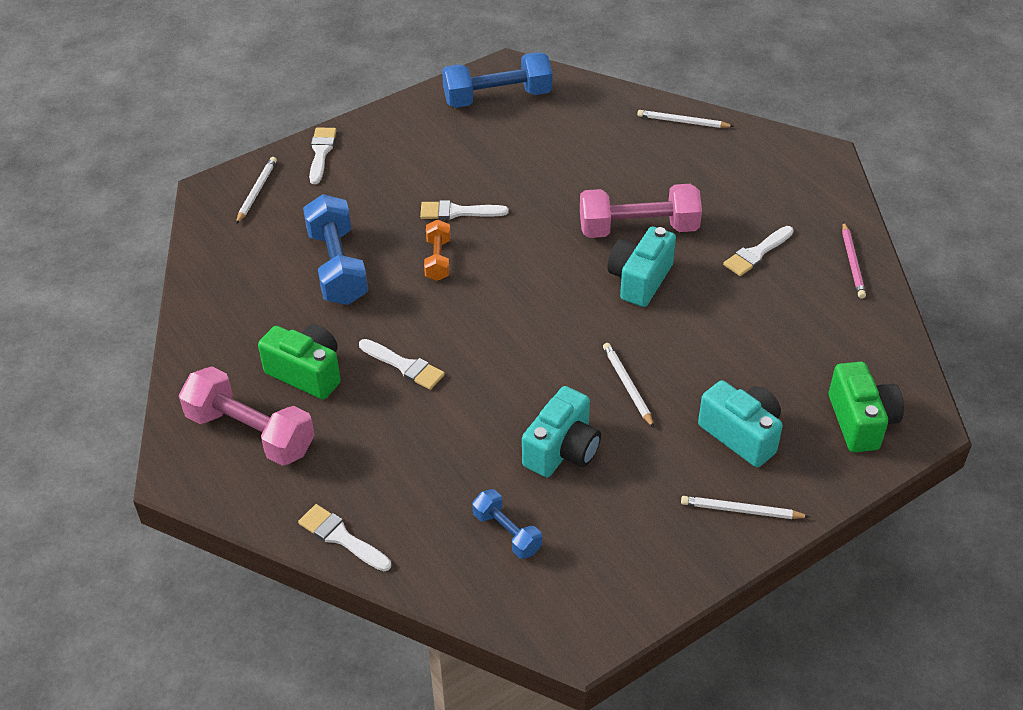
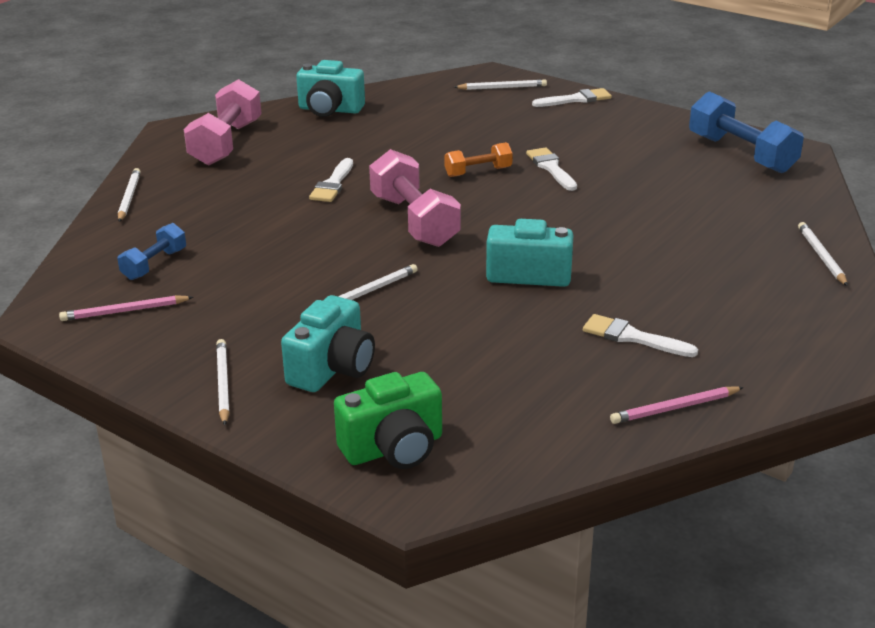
camera: 70 degrees right, 15 degrees down
green camera [258,324,341,399] -> none
white brush [298,504,391,571] -> white pencil [118,168,141,222]
blue dumbbell [303,194,368,305] -> none
turquoise camera [522,386,601,477] -> turquoise camera moved to [296,60,365,117]
pink dumbbell [580,184,702,238] -> pink dumbbell moved to [369,149,461,247]
none -> pink pencil [59,295,193,321]

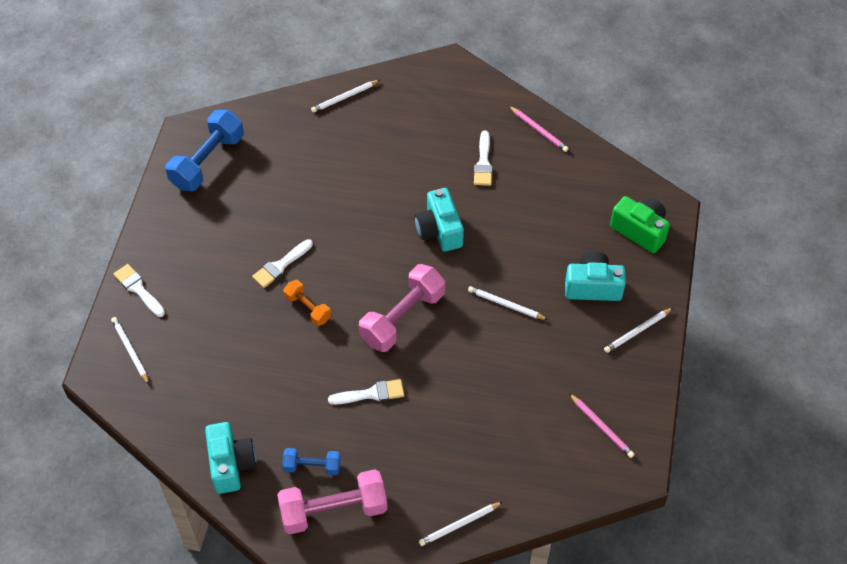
camera: 115 degrees left, 25 degrees up
blue dumbbell [117,223,186,280] -> blue dumbbell moved to [282,448,341,475]

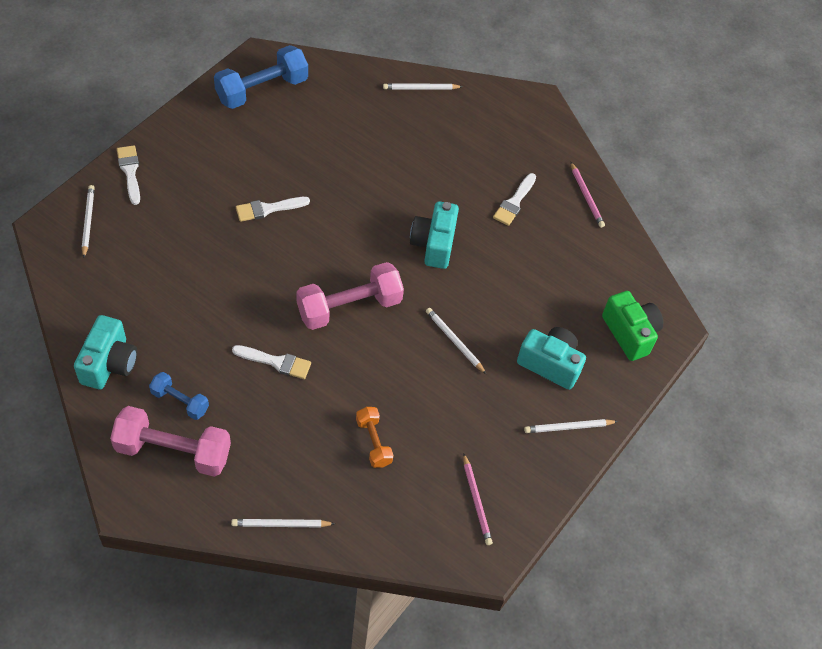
camera: 20 degrees right, 0 degrees up
orange dumbbell [283,280,331,326] -> orange dumbbell moved to [356,407,394,468]

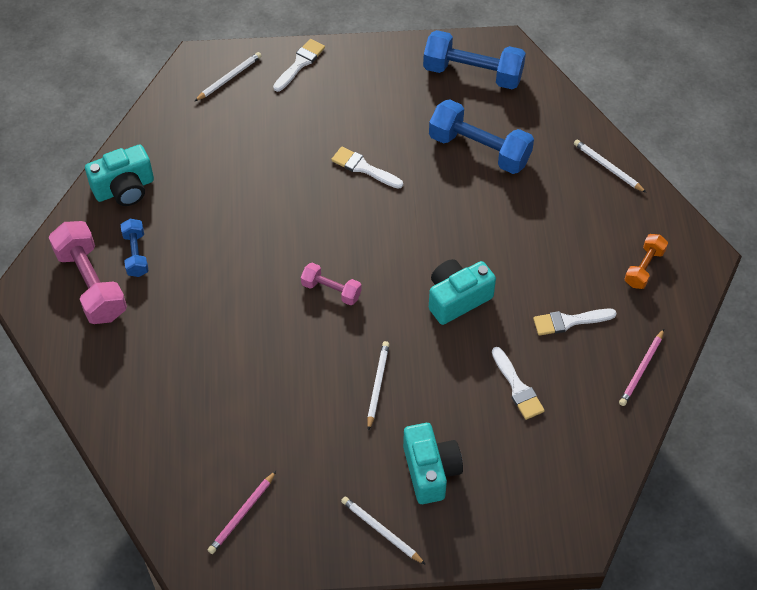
camera: 55 degrees right, 0 degrees up
white pencil [231,519,335,527] -> none
white brush [232,345,311,379] -> white brush moved to [492,347,545,420]
pink dumbbell [296,262,404,330] -> pink dumbbell [301,263,362,305], size x0.55
orange dumbbell [356,407,394,468] -> orange dumbbell moved to [625,234,668,289]
green camera [602,291,663,361] -> none
none -> blue dumbbell [429,99,534,174]

